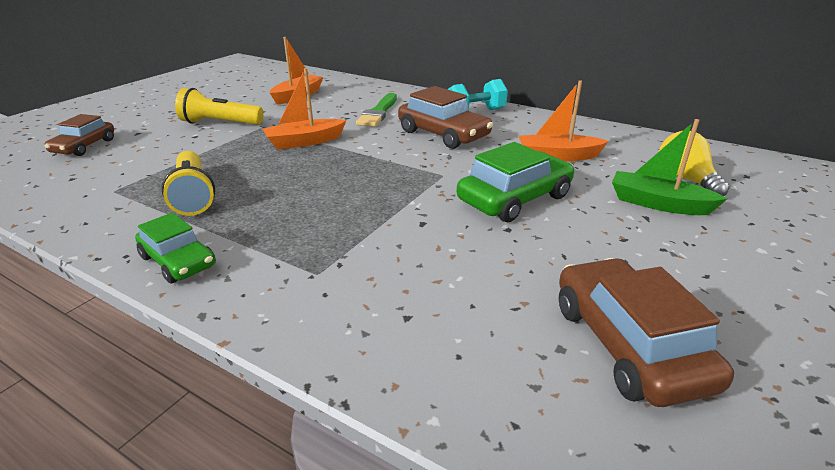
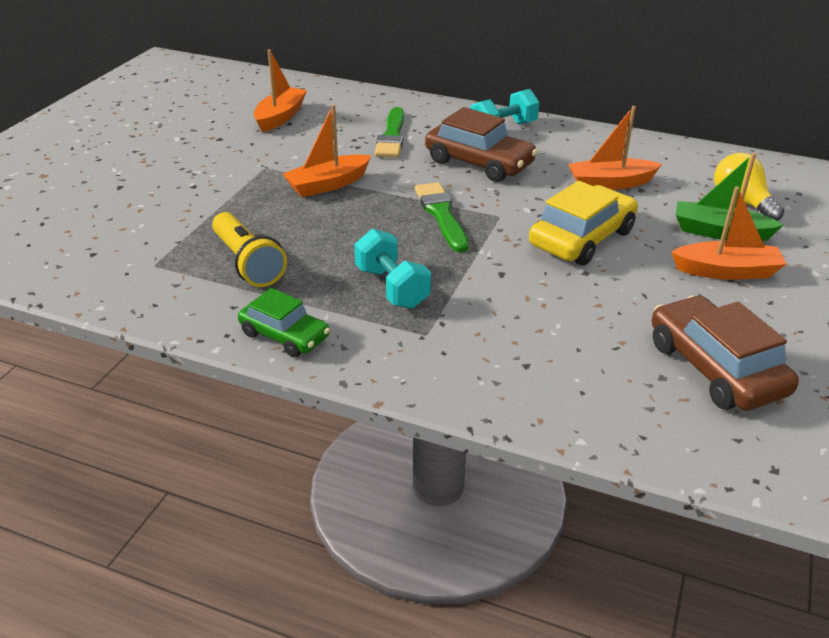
camera: 10 degrees left, 5 degrees up
brown car [45,114,114,156] -> none
yellow flashlight [175,88,264,125] -> none
green car [457,142,574,222] -> yellow car [529,181,638,266]
none -> turquoise dumbbell [354,229,431,309]
none -> green brush [415,182,468,252]
none -> orange boat [671,186,787,280]

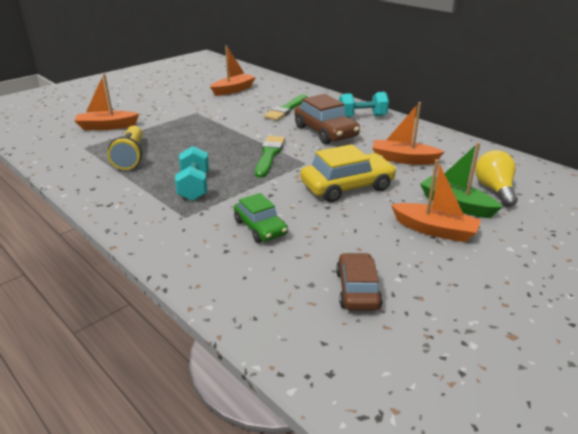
camera: 25 degrees right, 5 degrees down
green car [238,288,330,357] -> green car moved to [234,193,288,243]
orange boat [282,104,372,197] -> orange boat moved to [74,74,139,130]
brown car [652,295,799,411] -> brown car [336,253,383,310], size x0.64

